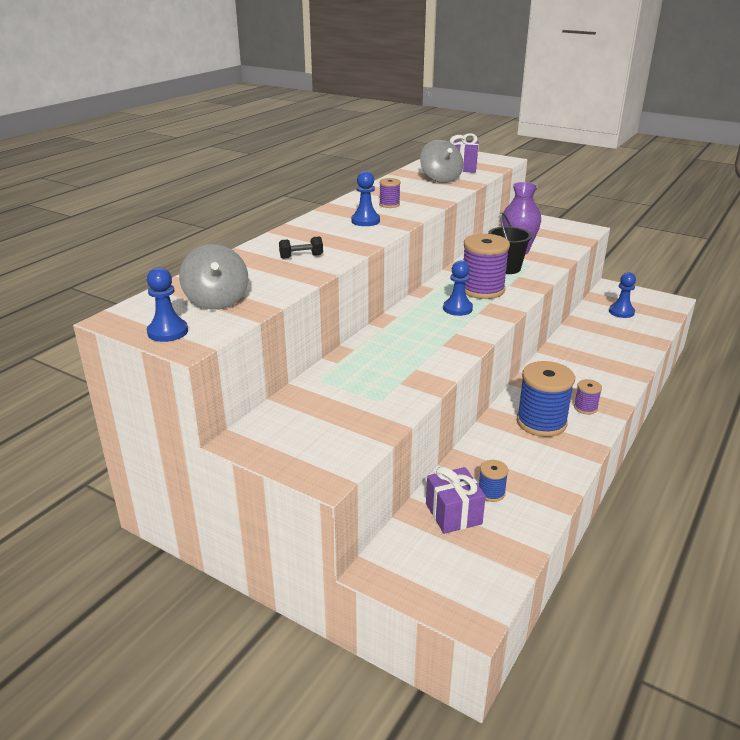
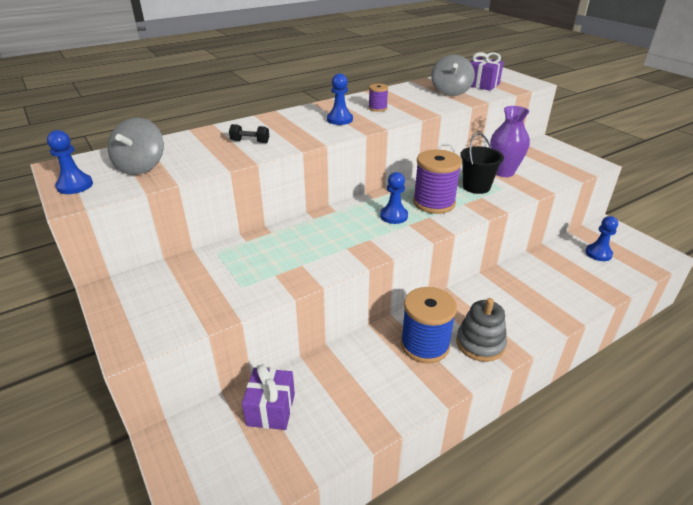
camera: 25 degrees right, 5 degrees up
blue spool [479,460,508,502] -> none
purple spool [574,379,602,415] -> grey stacking toy [456,298,507,362]

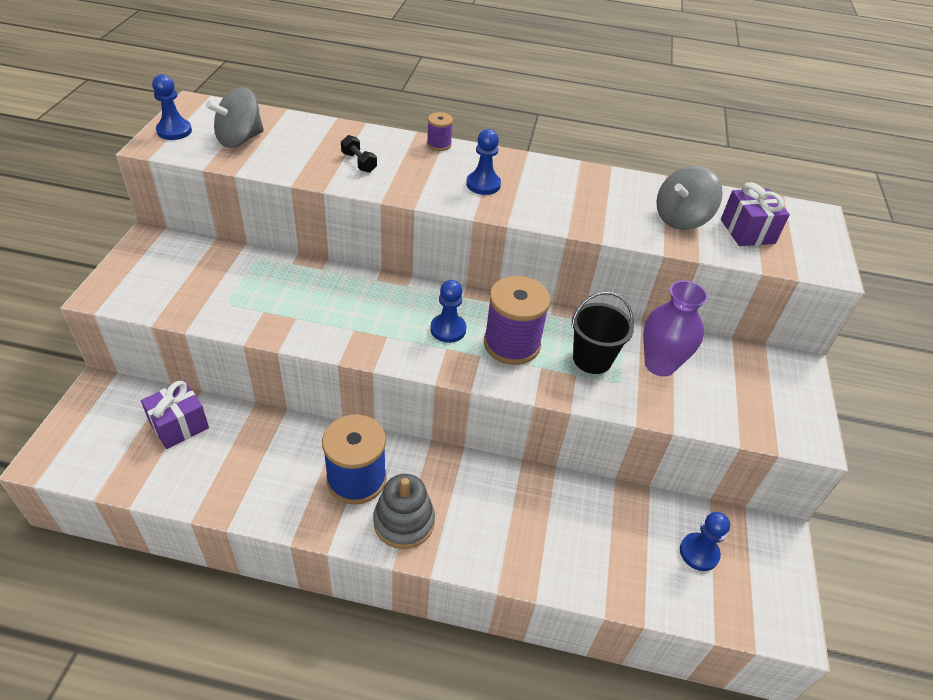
camera: 40 degrees right, 10 degrees up
purple spool [368,84,388,112] -> purple spool moved to [427,112,453,151]

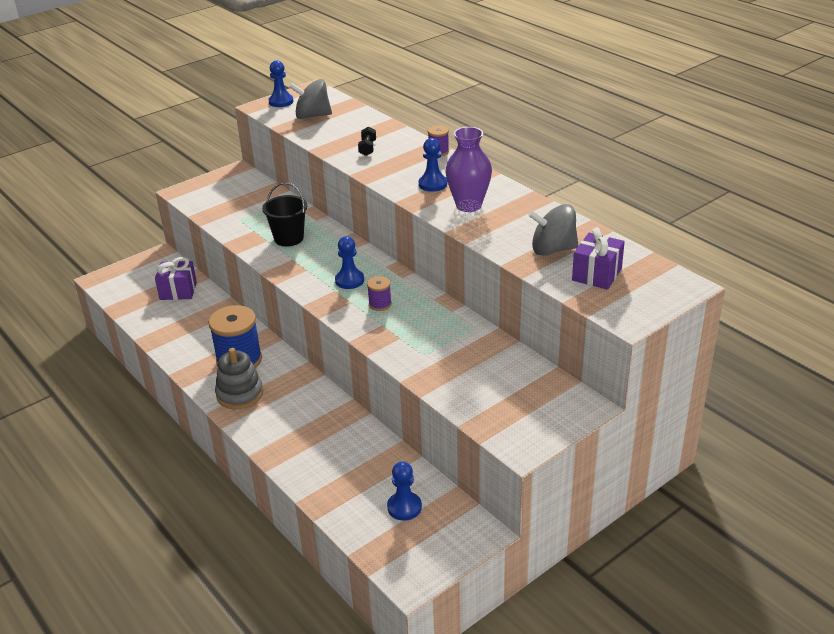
camera: 45 degrees right, 10 degrees down
purple spool [484,276,551,365] -> purple spool [367,276,392,311], size x0.48
black bucket [571,292,634,374] -> black bucket moved to [262,182,307,246]
purple vase [643,280,708,377] -> purple vase moved to [445,127,492,212]

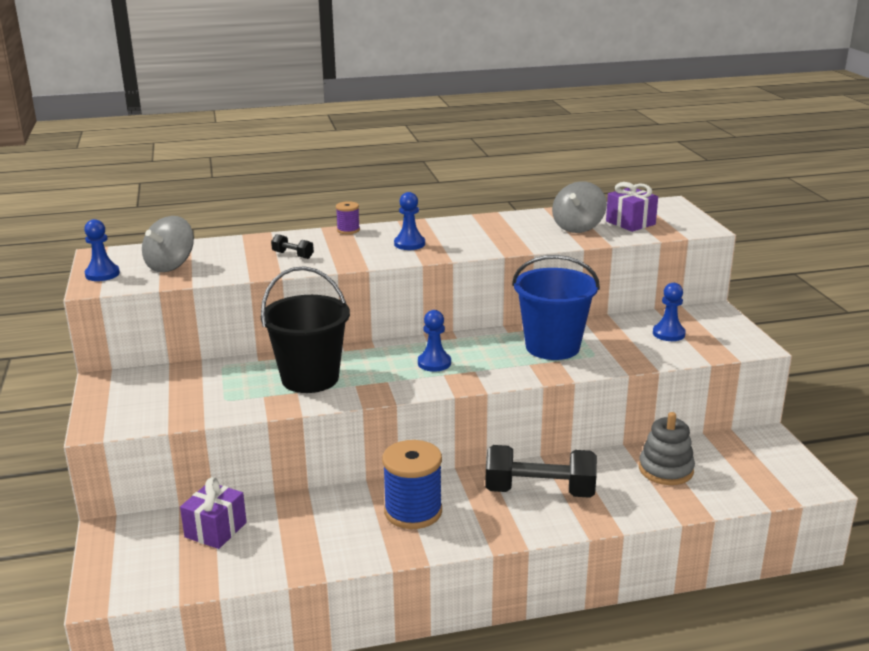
camera: 65 degrees left, 10 degrees down
grey stacking toy [215,348,263,409] -> grey stacking toy moved to [639,412,695,485]
black bucket [262,182,307,246] -> black bucket [261,266,350,393], size x1.55
purple spool [367,276,392,311] -> none
blue pawn [387,461,422,521] -> blue pawn moved to [653,283,686,341]
purple vase [445,127,492,212] -> none
none -> black dumbbell [485,445,597,498]
none -> blue bucket [512,255,600,360]

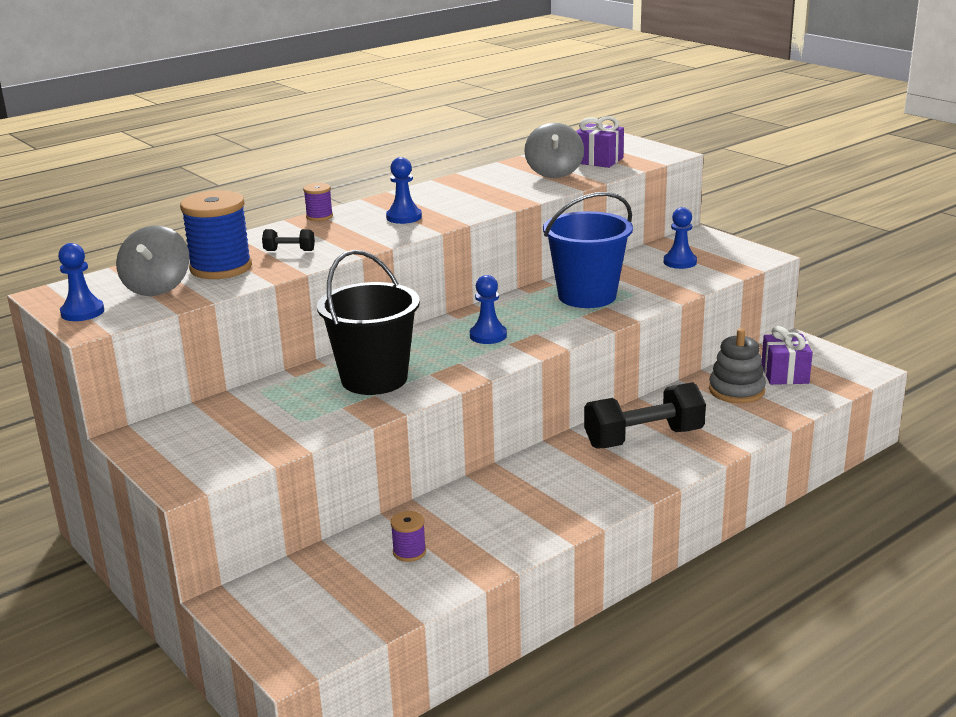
camera: 25 degrees left, 0 degrees up
purple gift [180,477,247,549] -> purple gift moved to [761,326,813,385]
blue spool [382,440,442,529] -> blue spool moved to [180,190,252,279]
none -> purple spool [391,511,426,562]

